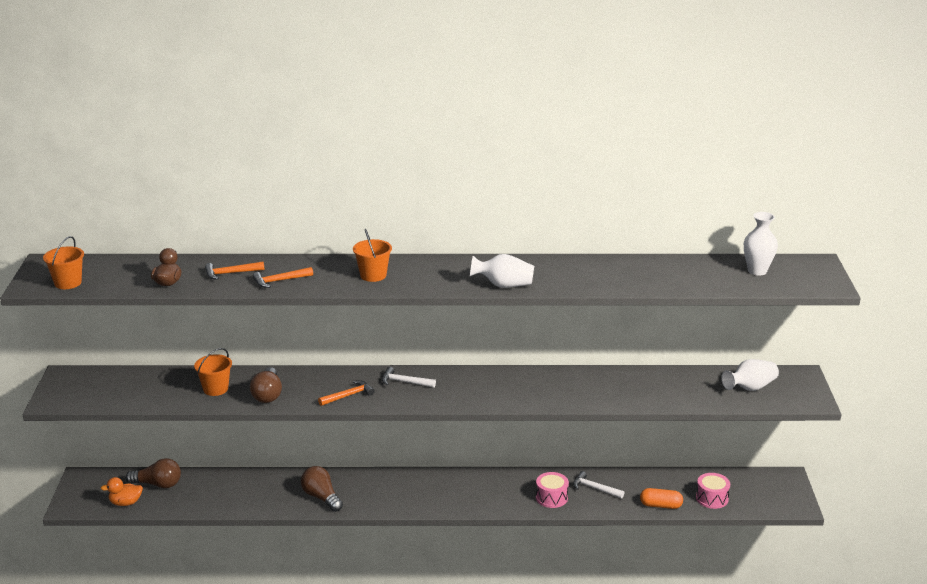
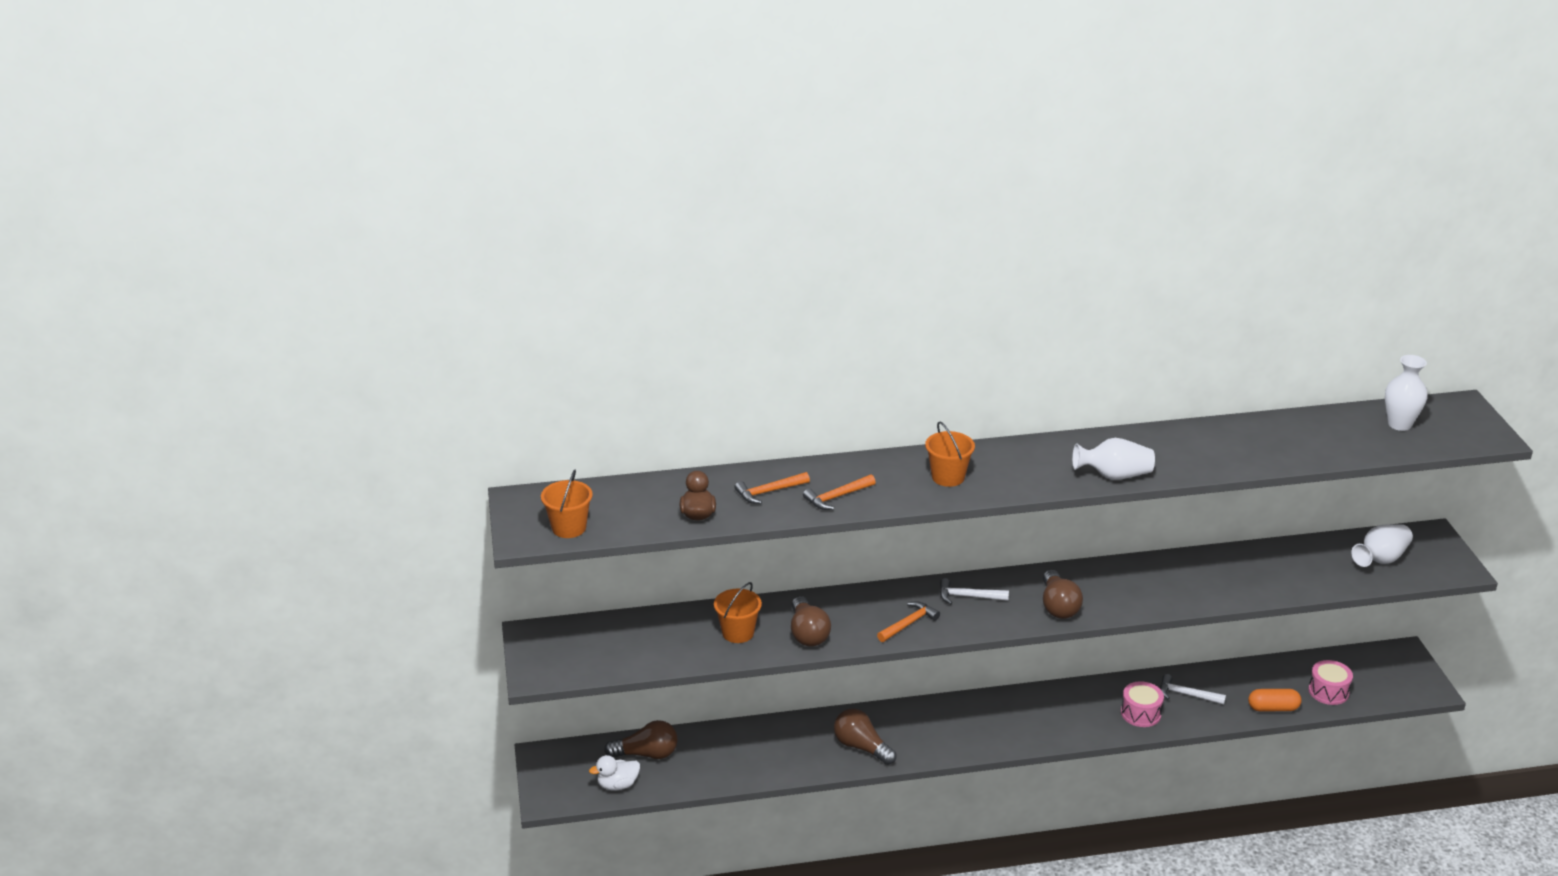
camera: 10 degrees left, 5 degrees up
orange duck [101,477,143,506] -> white duck [589,755,640,791]
none -> brown light bulb [1043,570,1083,619]

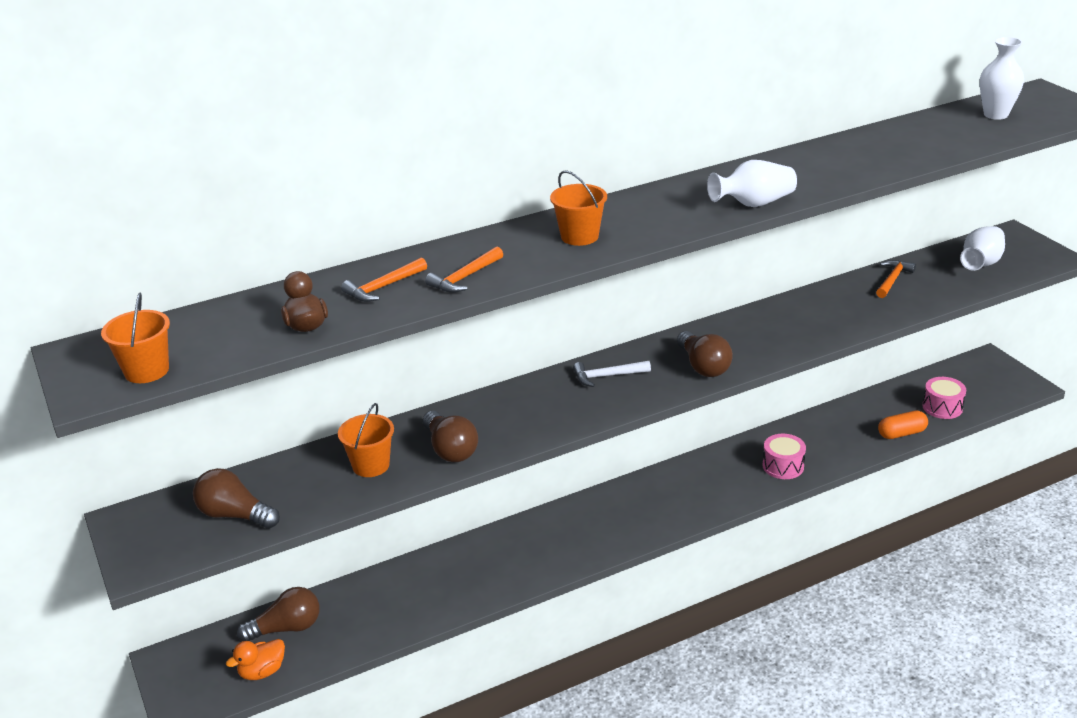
camera: 15 degrees left, 0 degrees up
white duck [589,755,640,791] -> orange duck [226,639,285,680]
brown light bulb [834,709,896,765] -> brown light bulb moved to [193,468,280,529]
orange hammer [877,601,940,642] -> orange hammer moved to [876,260,916,298]
white hammer [1160,674,1226,705] -> none

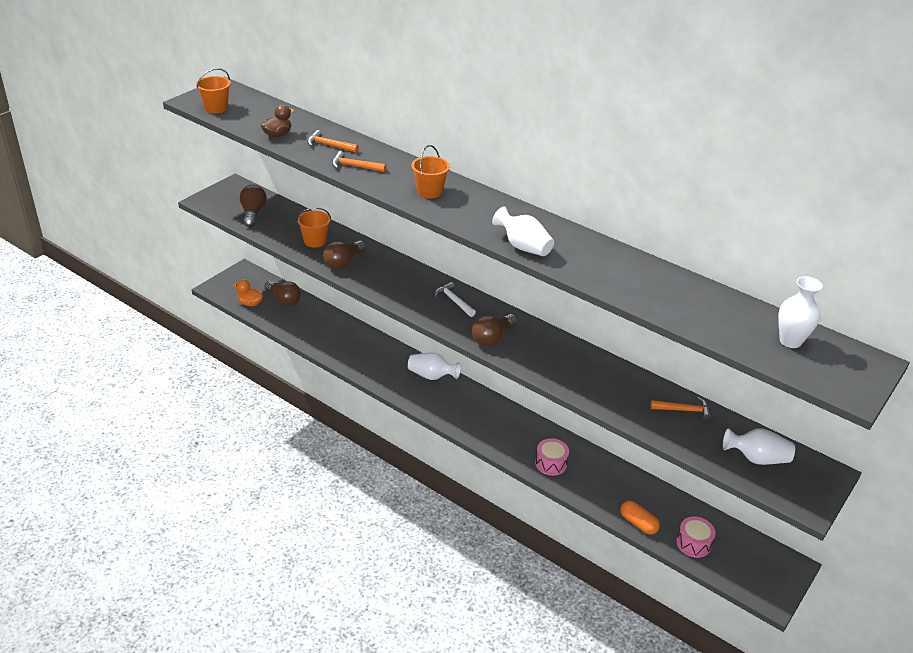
camera: 60 degrees right, 5 degrees up
none -> white vase [408,352,461,380]

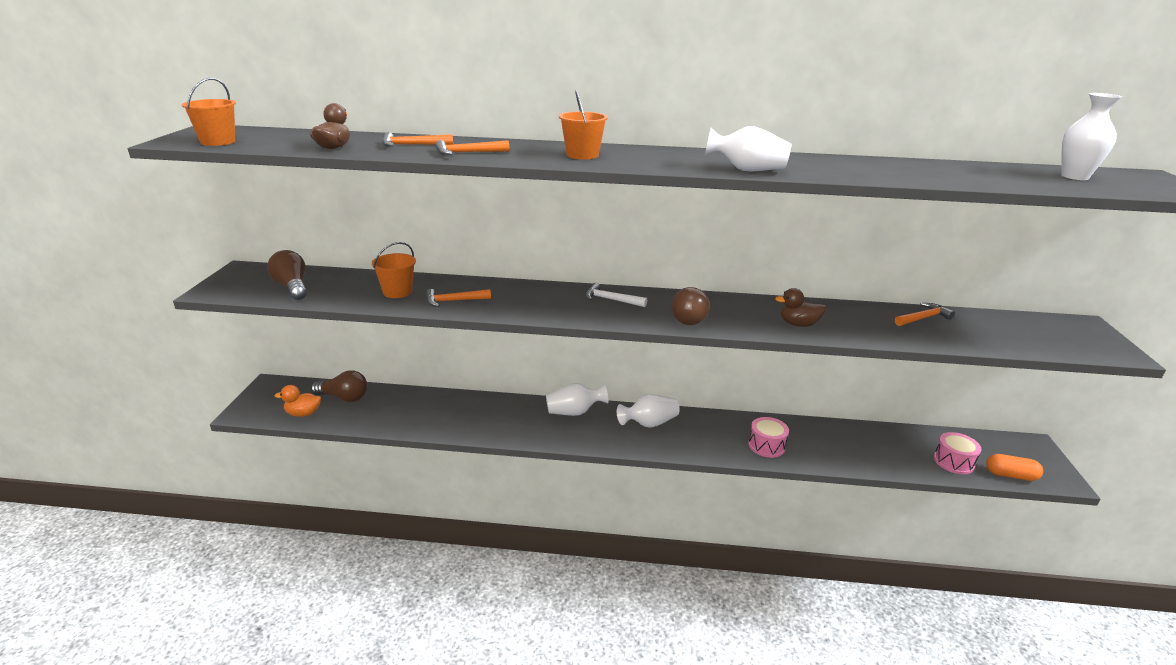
camera: 30 degrees left, 10 degrees down
brown light bulb [323,240,366,270] -> orange hammer [426,289,491,307]
orange capsule [620,500,660,535] -> orange capsule moved to [986,454,1043,481]
white vase [723,428,795,465] -> white vase moved to [617,394,680,428]
none -> brown duck [775,288,826,327]

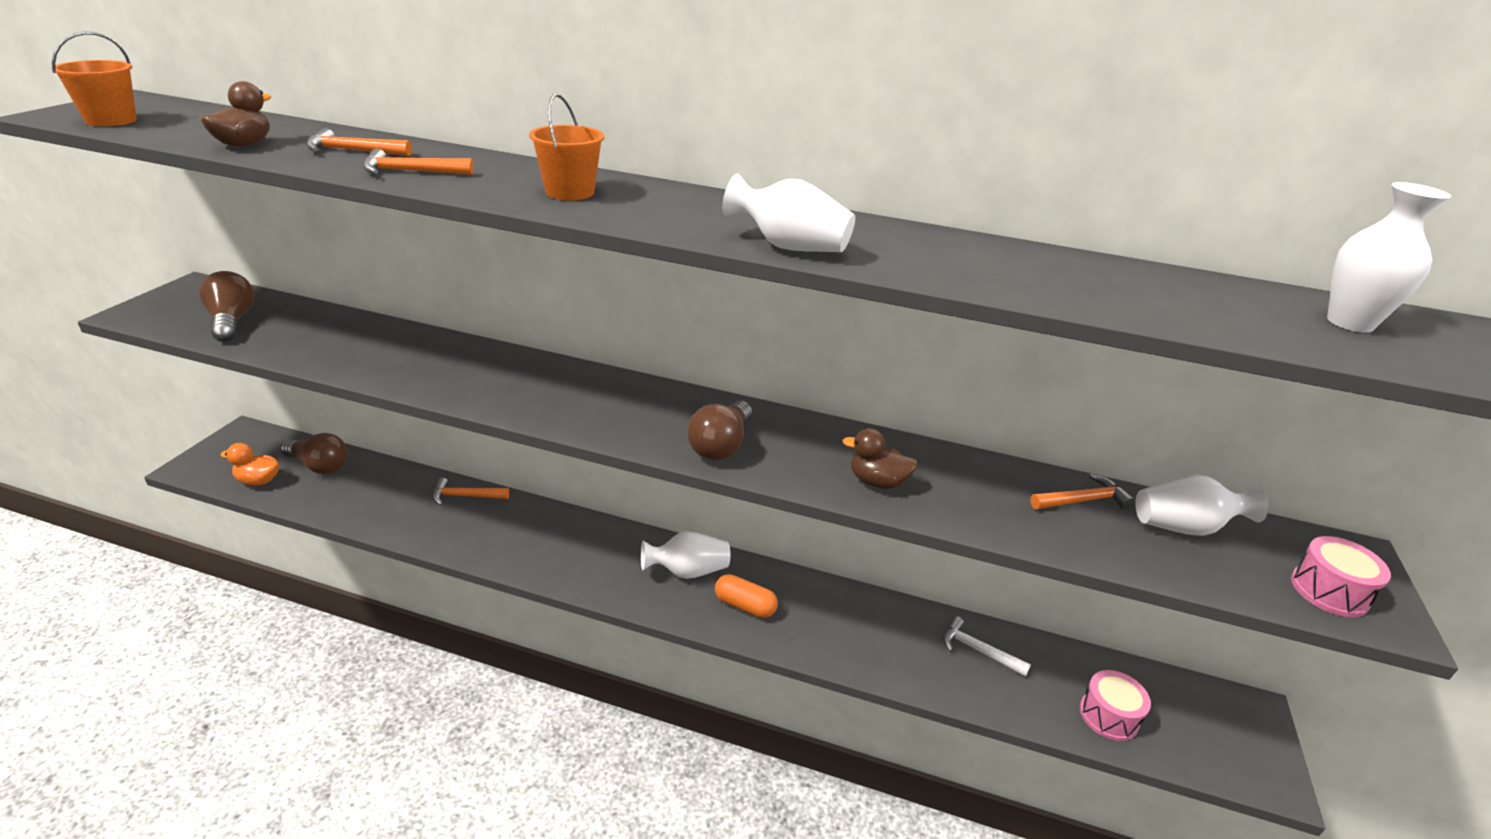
camera: 10 degrees right, 5 degrees up
orange bucket [372,242,416,298] -> none
orange hammer [426,289,491,307] -> orange hammer moved to [432,477,509,506]
white vase [546,383,608,416] -> white vase moved to [1135,474,1268,536]
white hammer [585,283,647,307] -> white hammer moved to [943,616,1031,677]
pink drum [748,417,789,458] -> pink drum moved to [1291,536,1391,617]
orange capsule [986,454,1043,481] -> orange capsule moved to [715,574,778,618]

